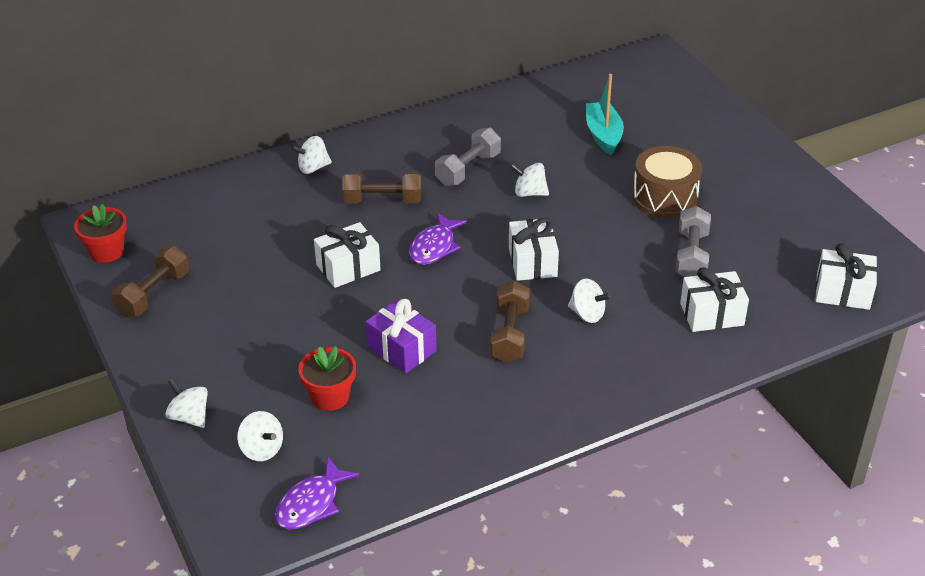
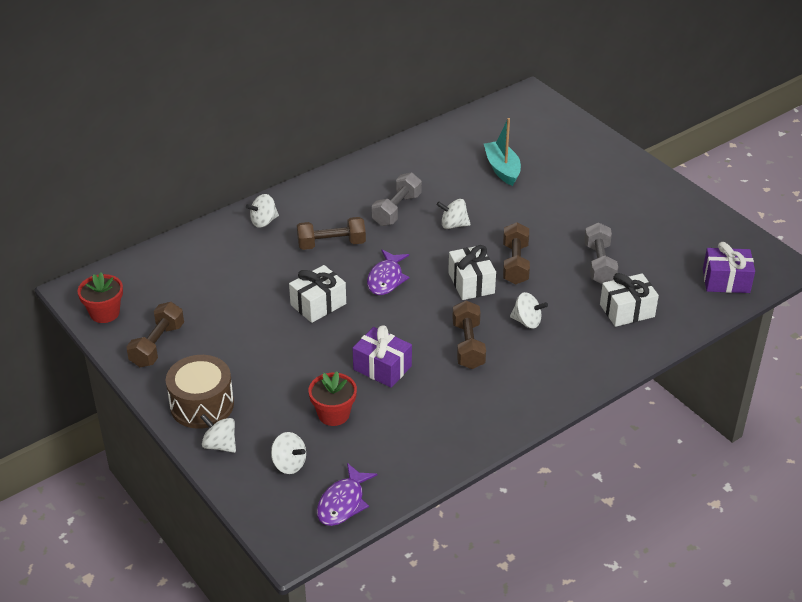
camera: 10 degrees left, 0 degrees up
brown drum [633,146,702,218] -> brown drum moved to [166,355,234,429]
white gift [816,243,878,310] -> purple gift [703,242,755,293]
none -> brown dumbbell [503,222,530,284]

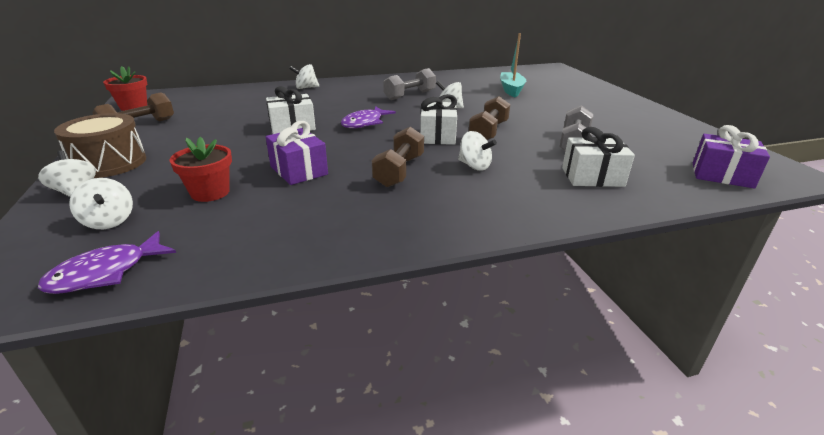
camera: 20 degrees right, 10 degrees down
brown dumbbell [297,217,366,250] -> none

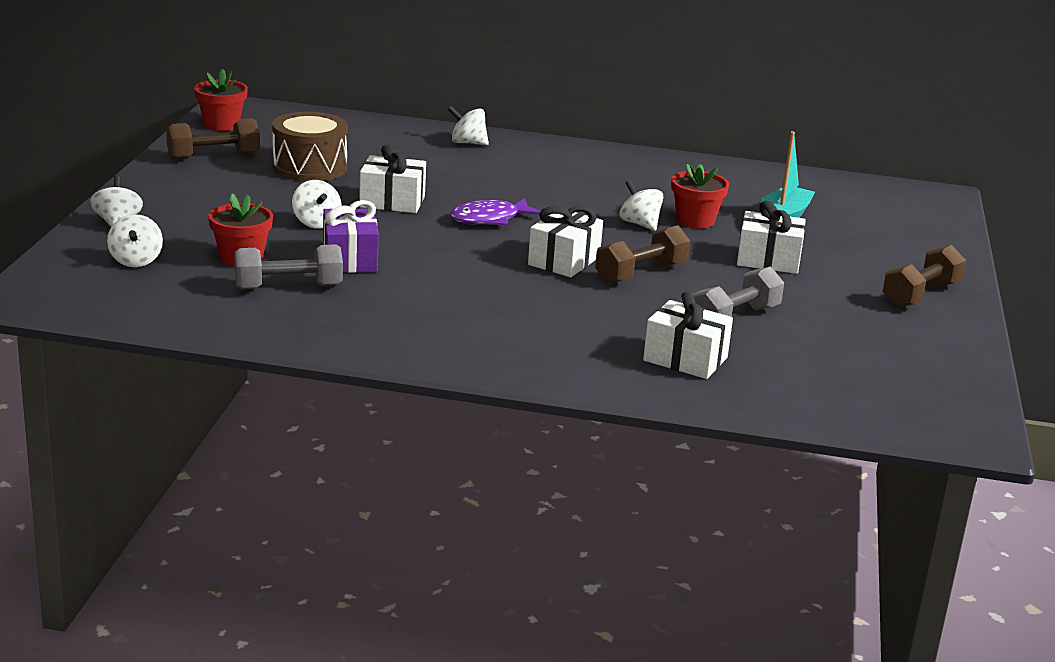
camera: 25 degrees right, 5 degrees down
purple fish [38,231,176,294] -> none
brown drum [54,113,146,178] -> brown drum moved to [272,112,348,182]
brown dumbbell [372,127,424,187] -> brown dumbbell moved to [883,245,966,307]
grey dumbbell [383,68,436,100] -> grey dumbbell moved to [234,244,343,290]
white spinning top [458,131,497,171] -> white spinning top moved to [292,180,342,229]
purple gift [693,125,770,189] -> none
none -> red flower pot [671,164,729,229]
none -> white gift [737,201,806,274]

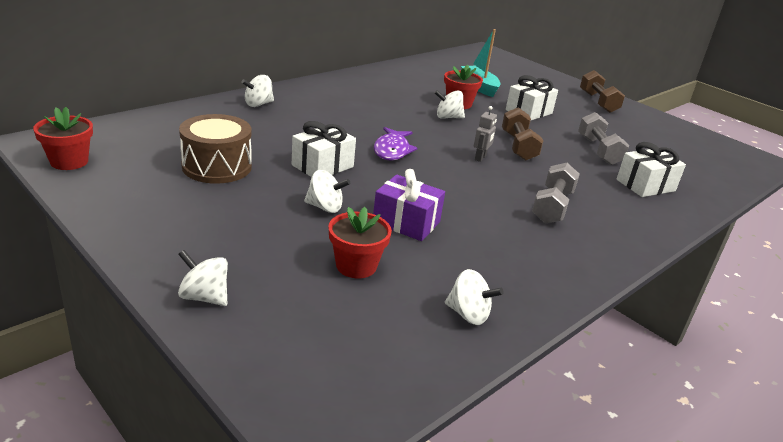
camera: 55 degrees left, 5 degrees up
white spinning top [107,214,163,267] -> white spinning top moved to [445,269,504,325]
brown dumbbell [166,118,260,160] -> none
grey dumbbell [234,244,343,290] -> grey dumbbell moved to [532,163,580,224]
white gift [528,206,603,277] -> grey robot [474,106,497,162]

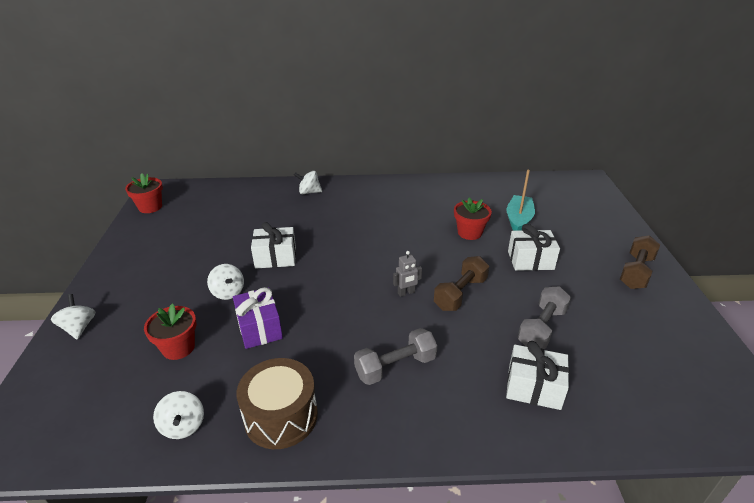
camera: 45 degrees right, 5 degrees up
brown drum [179,114,252,184] -> brown drum moved to [236,358,318,449]
purple fish [374,127,418,161] -> none
white spinning top [435,90,465,119] -> none

